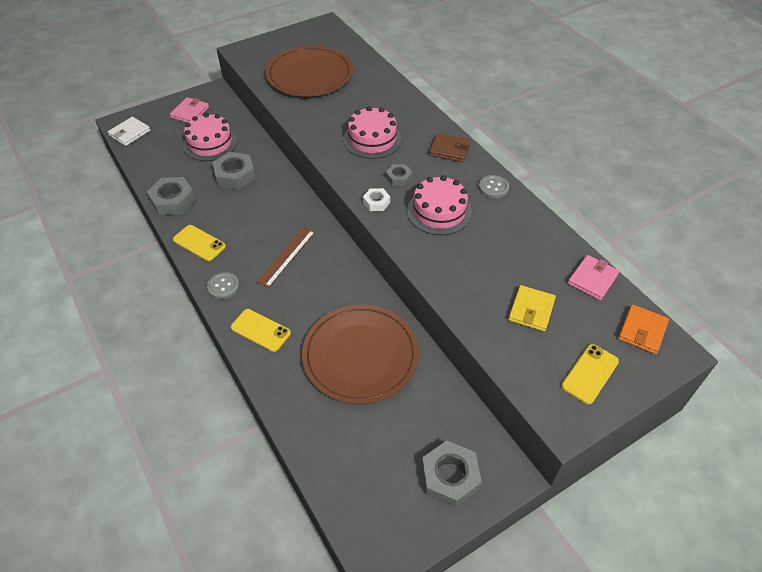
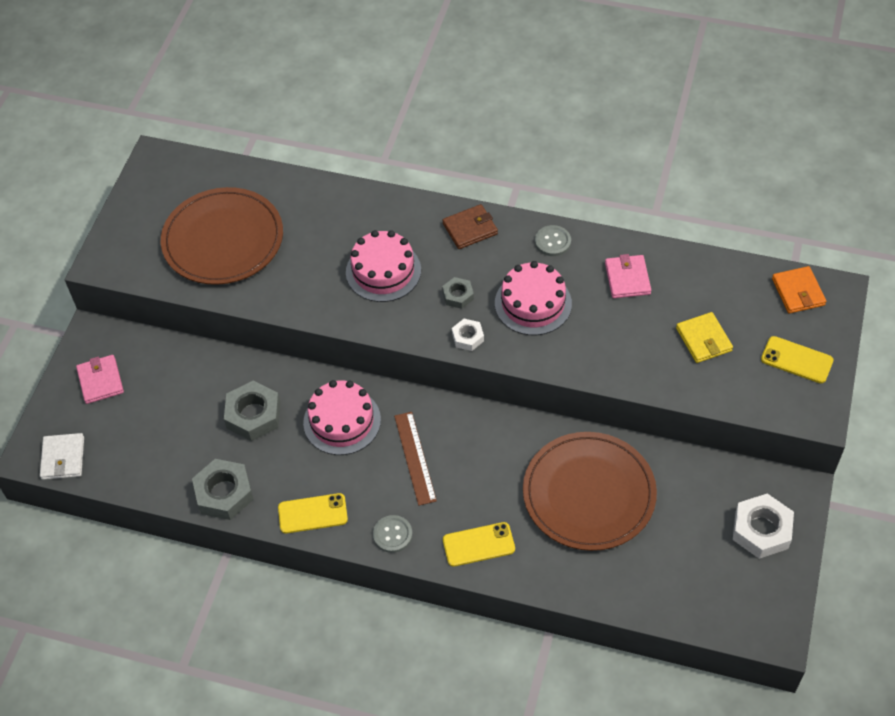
camera: 40 degrees left, 5 degrees up
pink cake [183,113,237,161] -> pink cake moved to [303,380,381,455]
grey nut [422,441,482,508] -> white nut [733,493,794,559]
yellow phone [561,344,619,404] -> yellow phone turned 60 degrees counterclockwise [761,336,834,383]
pink wallet [568,255,620,300] -> pink wallet moved to [605,254,651,298]

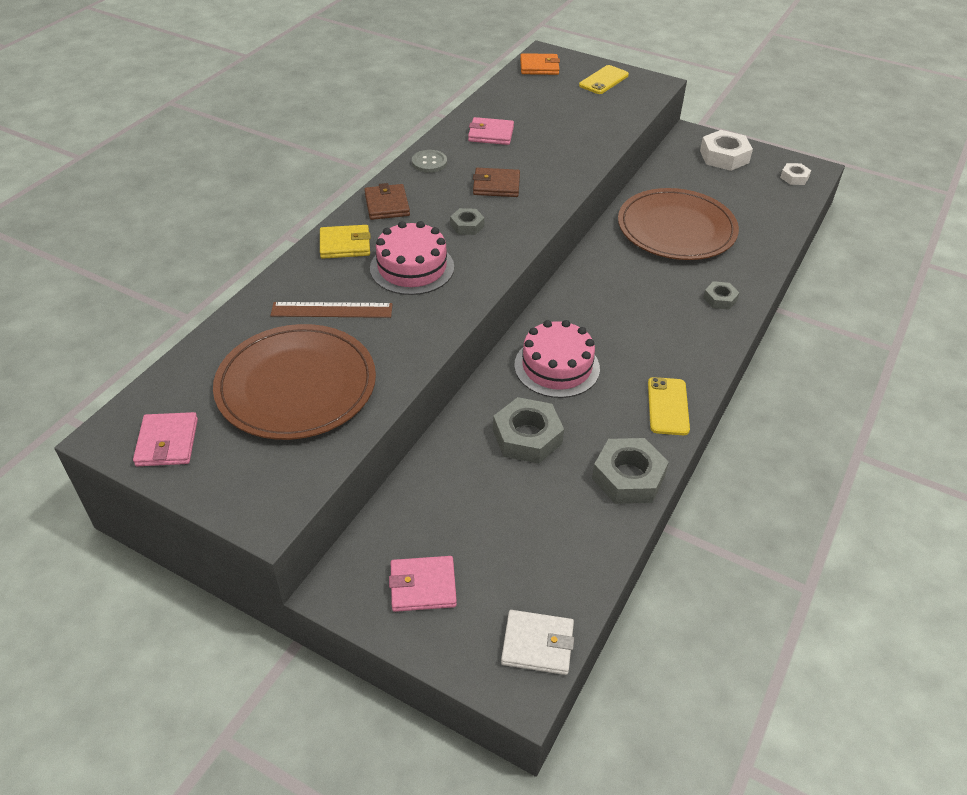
camera: 80 degrees left, 10 degrees down
grey button [373,515,412,553] -> none
brown ruler [394,412,437,506] -> brown ruler moved to [270,302,392,318]
yellow phone [443,522,515,567] -> grey nut [703,281,739,310]
white nut [452,319,484,351] -> white nut moved to [780,163,811,185]
pink cake [495,261,572,335] -> brown wallet [473,168,520,197]
yellow wallet [676,312,733,363] -> yellow wallet moved to [320,225,371,259]
none -> pink wallet [133,412,198,466]

